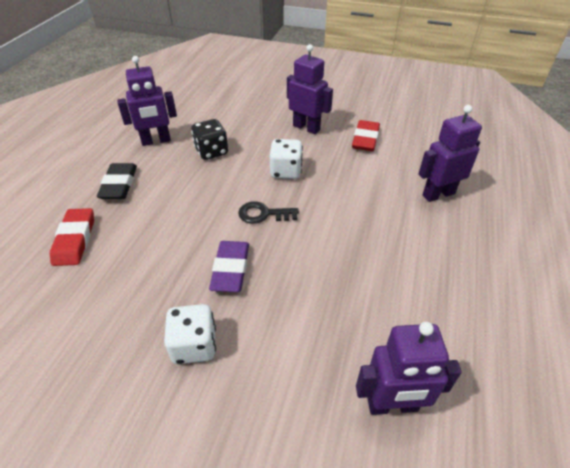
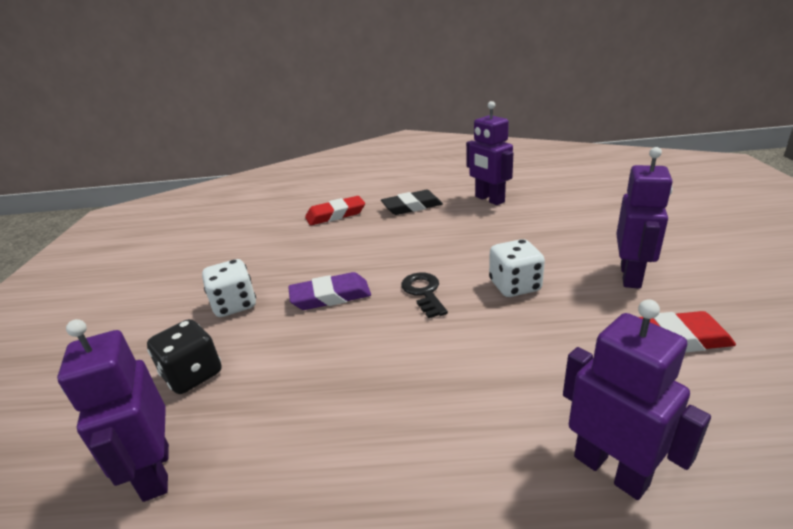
camera: 75 degrees right, 15 degrees down
black dice [191,119,228,160] -> black dice moved to [147,319,221,394]

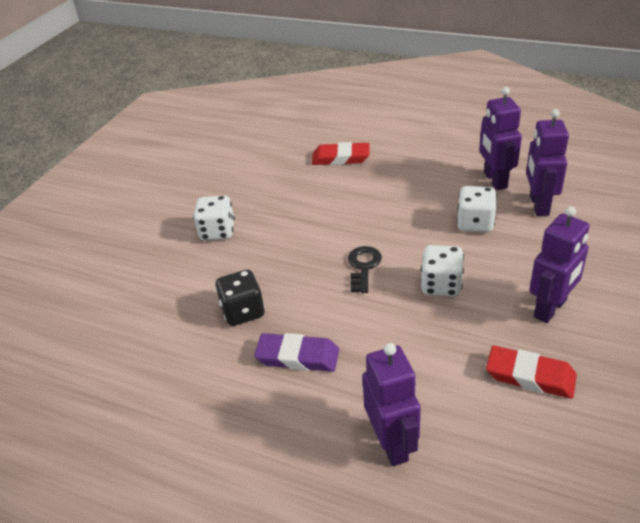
camera: 25 degrees right, 10 degrees up
purple robot [57,319,169,502] -> purple robot moved to [526,109,569,216]
black dice [147,319,221,394] -> black dice moved to [215,270,265,326]
purple eraser [288,272,371,310] -> purple eraser moved to [254,333,339,372]
black eraser [381,190,443,215] -> none
none -> white dice [457,186,497,232]

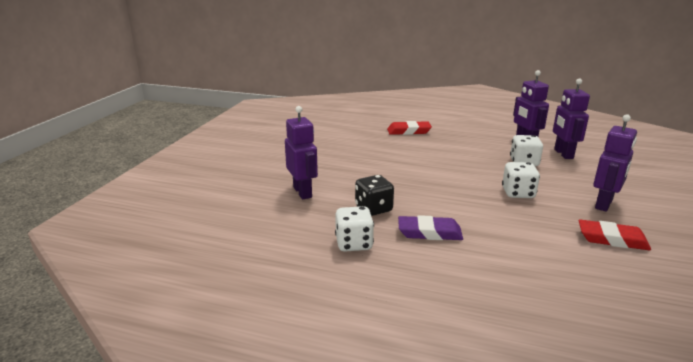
camera: 10 degrees left, 15 degrees down
white dice [193,195,235,241] -> white dice moved to [335,206,374,252]
black key [348,246,382,293] -> none
purple robot [362,343,421,466] -> purple robot moved to [285,106,318,200]

